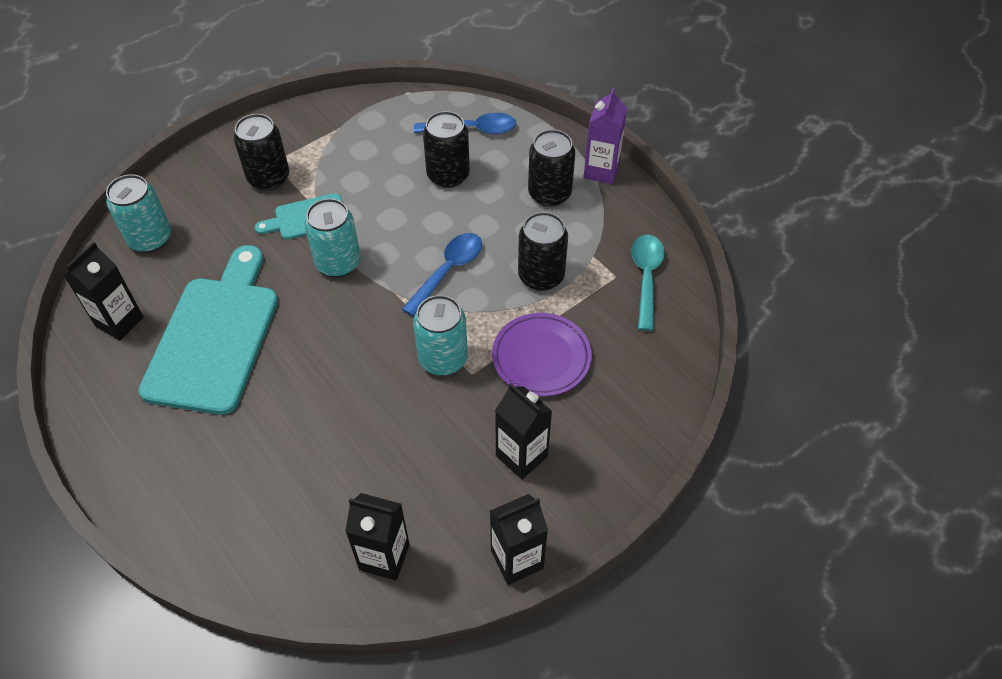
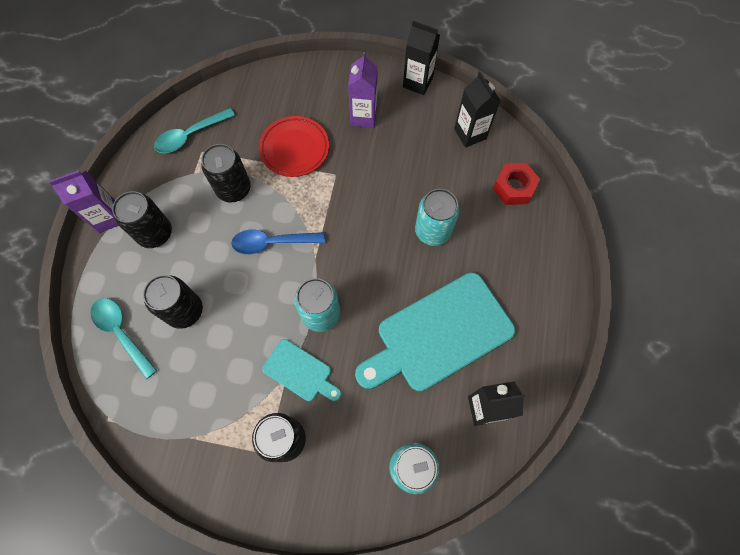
camera: 130 degrees left, 15 degrees up
turquoise can [413,295,468,376] -> turquoise can moved to [415,189,460,246]
blue spoon [414,113,516,134] -> turquoise spoon [90,298,157,379]
purple plate [492,313,592,397] -> red plate [259,116,329,177]
black carton [495,383,552,479] -> purple carton [348,52,378,128]
none -> red nut [493,163,540,205]

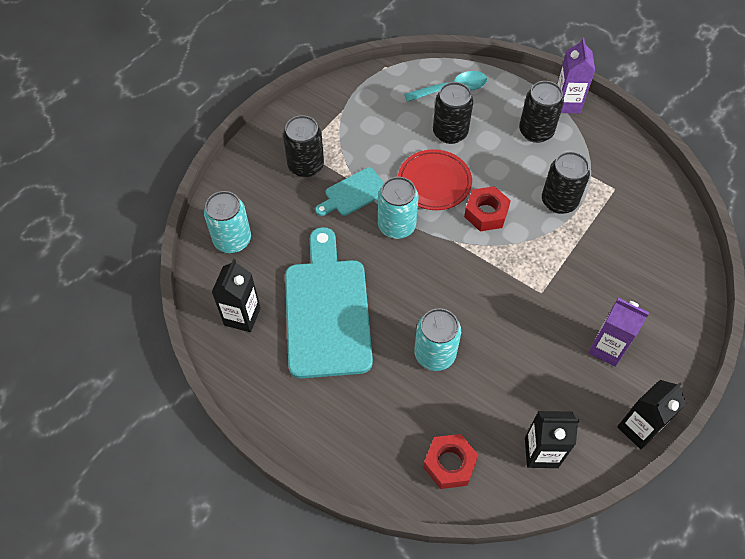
camera: 115 degrees right, 10 degrees down
turquoise spoon [154,108,235,153] -> none
blue spoon [231,229,325,254] -> red nut [464,186,511,231]
red plate [259,116,329,177] -> red plate moved to [398,149,472,210]

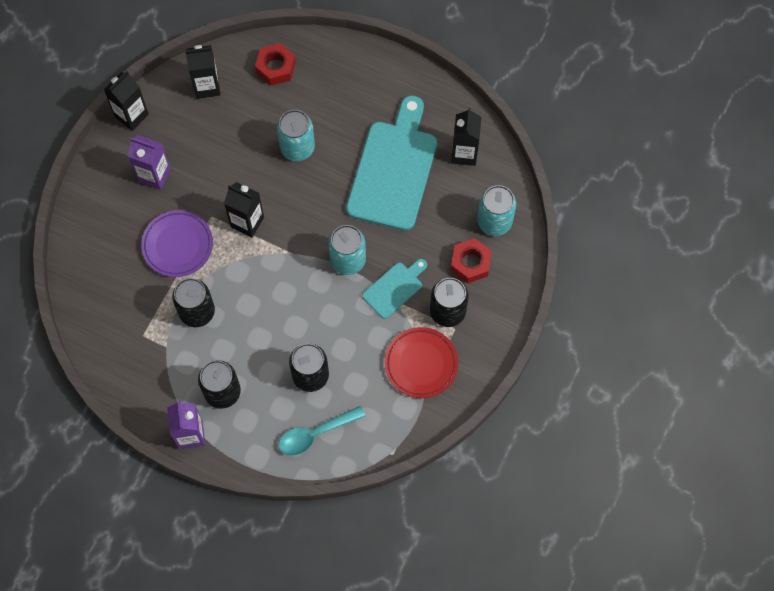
camera: 170 degrees right, 10 degrees up
turquoise cutting board [285,227,373,378] -> turquoise cutting board turned 150 degrees counterclockwise [346,95,437,231]
red plate [398,149,472,210] -> red plate moved to [385,327,458,398]
red nut [464,186,511,231] -> red nut moved to [451,238,492,283]
none -> purple plate [141,210,213,277]
none -> black carton [224,182,264,237]

